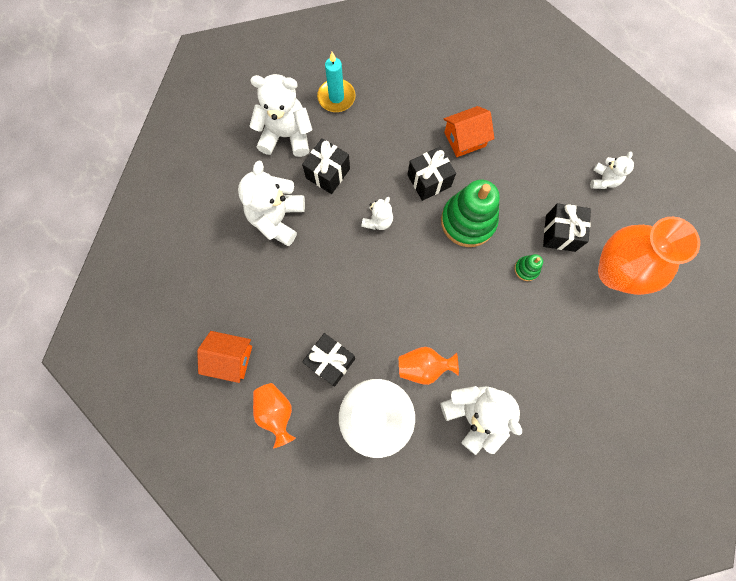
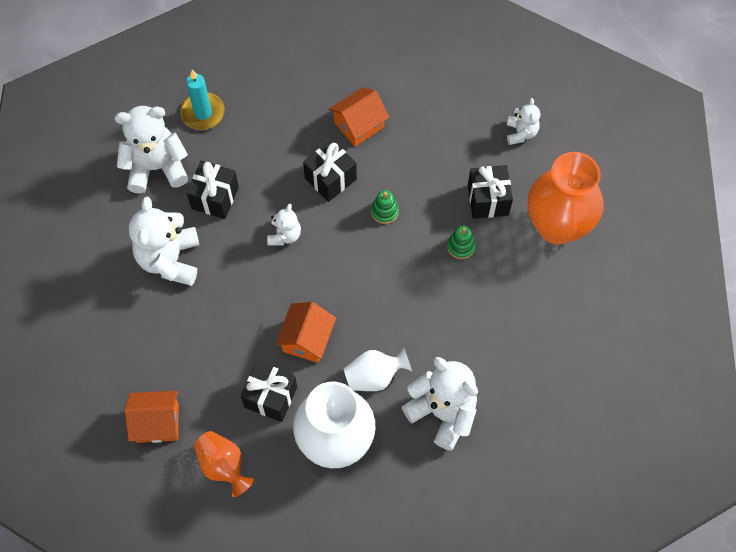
camera: 15 degrees left, 10 degrees down
orange vase [399,347,459,385] -> white vase [344,348,412,391]
green stacking toy [441,180,500,247] -> green stacking toy [371,190,399,224], size x0.44
none -> orange house [275,302,336,363]

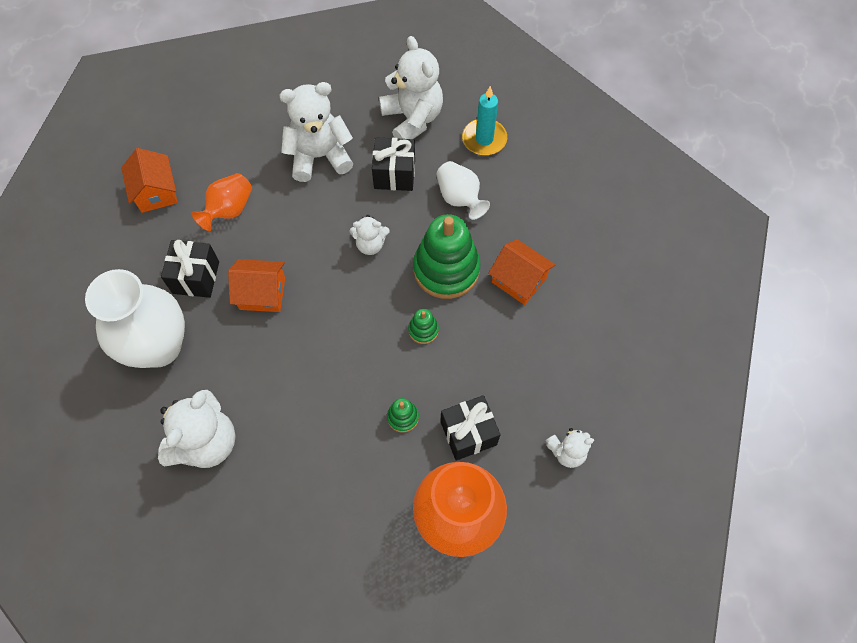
camera: 75 degrees right, 0 degrees up
orange vase [194,431,254,497] -> orange vase moved to [191,173,252,231]
black gift [303,139,357,202] -> green stacking toy [413,214,481,299]
white vase [344,348,412,391] -> white vase moved to [437,161,490,220]

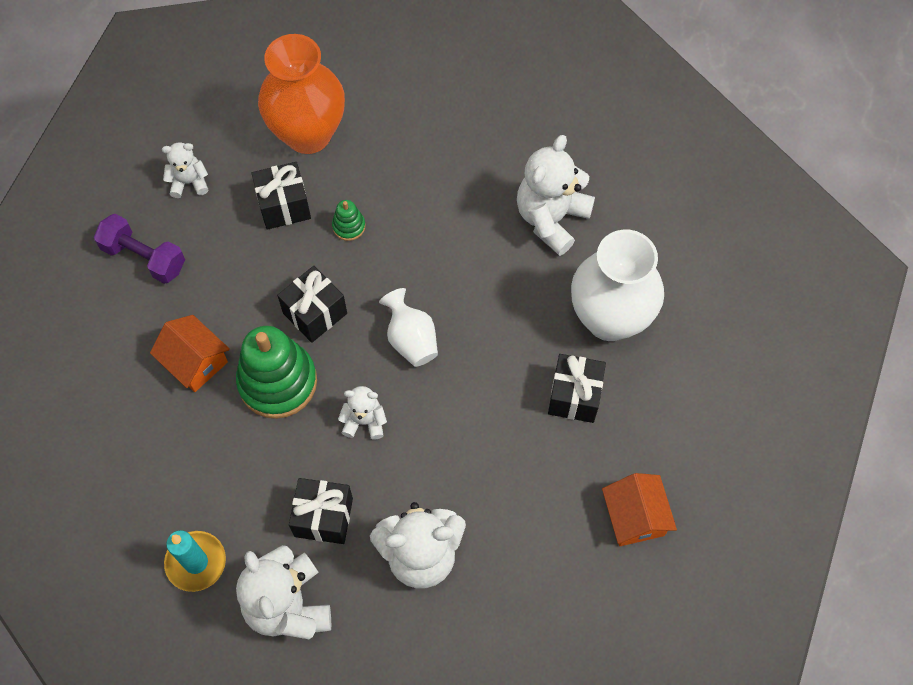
camera: 175 degrees left, 0 degrees up
orange vase [191,173,252,231] -> none
orange house [228,259,285,312] -> none
green stacking toy [408,309,439,344] -> black gift [277,266,347,343]
white vase [437,161,490,220] -> white vase moved to [379,288,438,367]
none -> purple dumbbell [94,214,185,284]

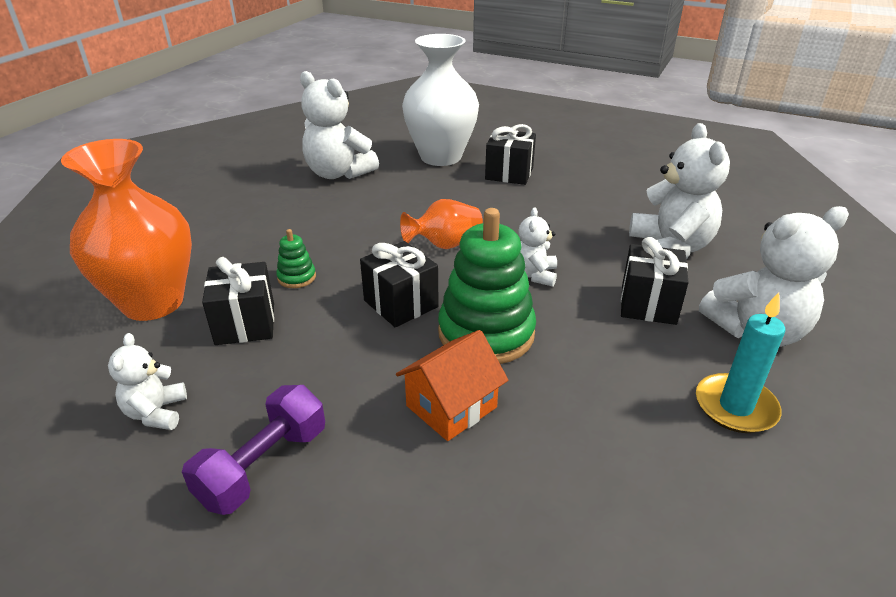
camera: 85 degrees left, 30 degrees down
white vase [379,288,438,367] -> orange vase [400,199,483,249]
orange house [602,473,677,546] -> none

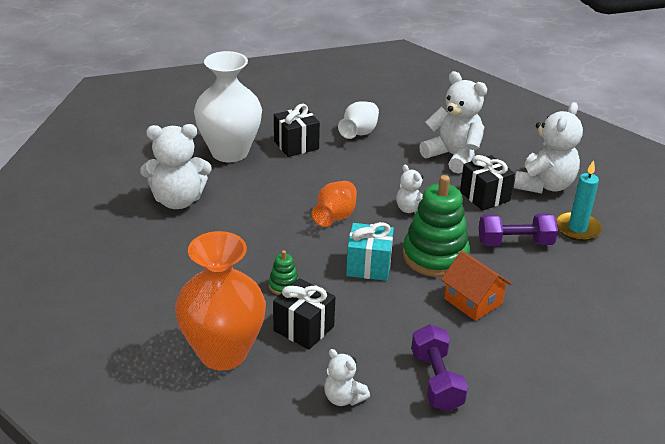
camera: 45 degrees left, 0 degrees up
black gift [360,241,439,327] -> turquoise gift [346,222,394,281]
orange house [396,330,508,441] -> orange house turned 45 degrees counterclockwise [441,251,512,321]
none -> white vase [338,101,379,139]
none -> purple dumbbell [479,213,558,246]

